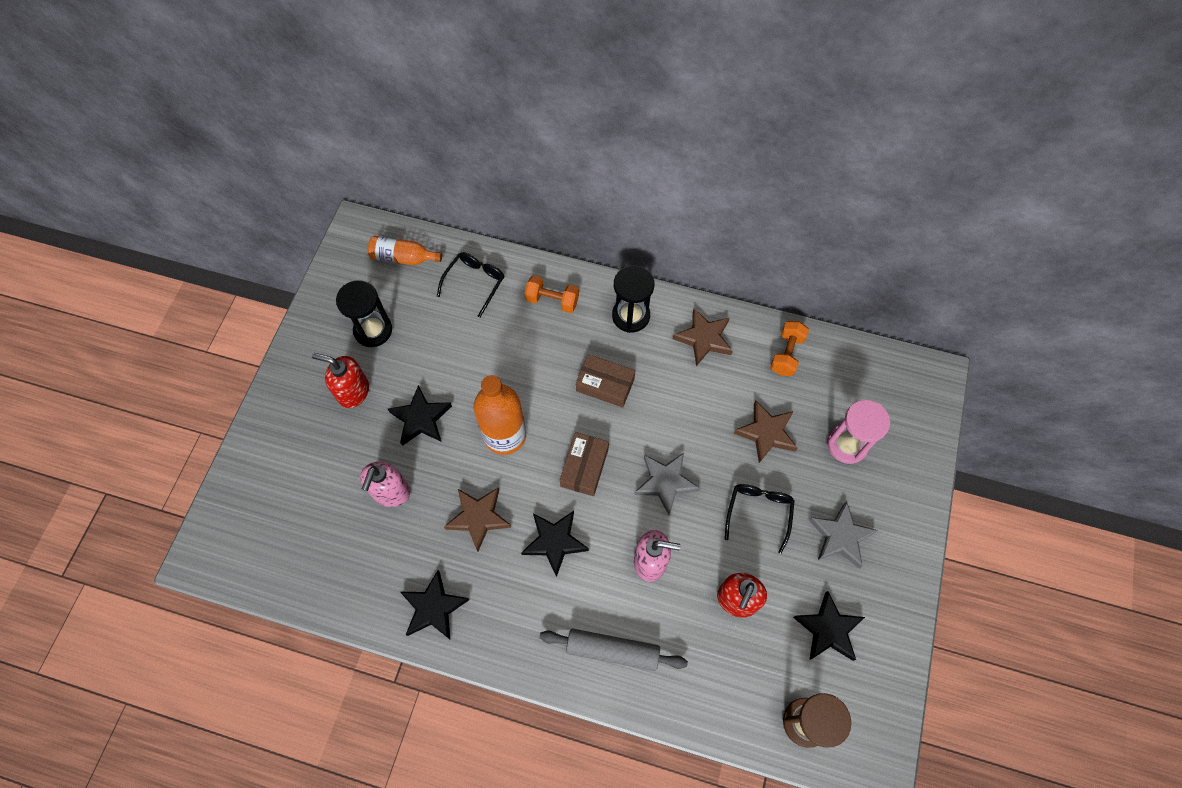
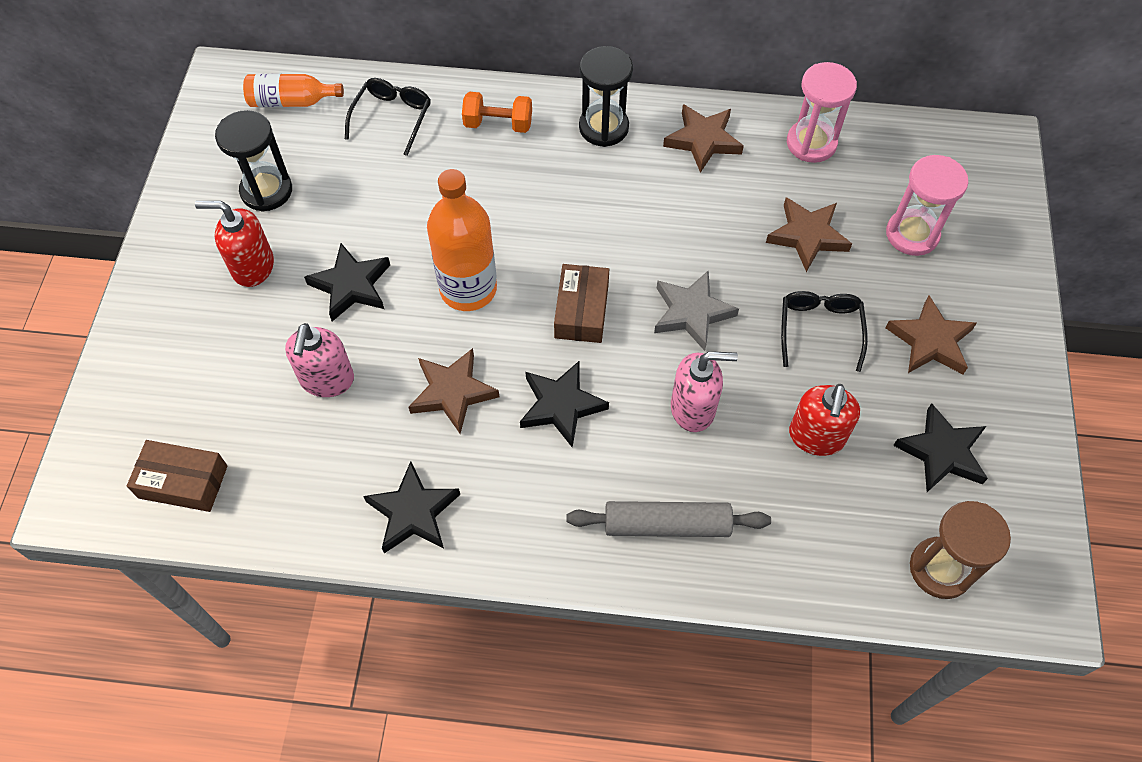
camera: 10 degrees left, 5 degrees down
brown box [576,354,635,408] -> brown box moved to [127,440,228,512]
orange dumbbell [770,321,809,376] -> pink hourglass [787,62,857,163]
grey star [809,501,878,569] -> brown star [886,296,977,374]

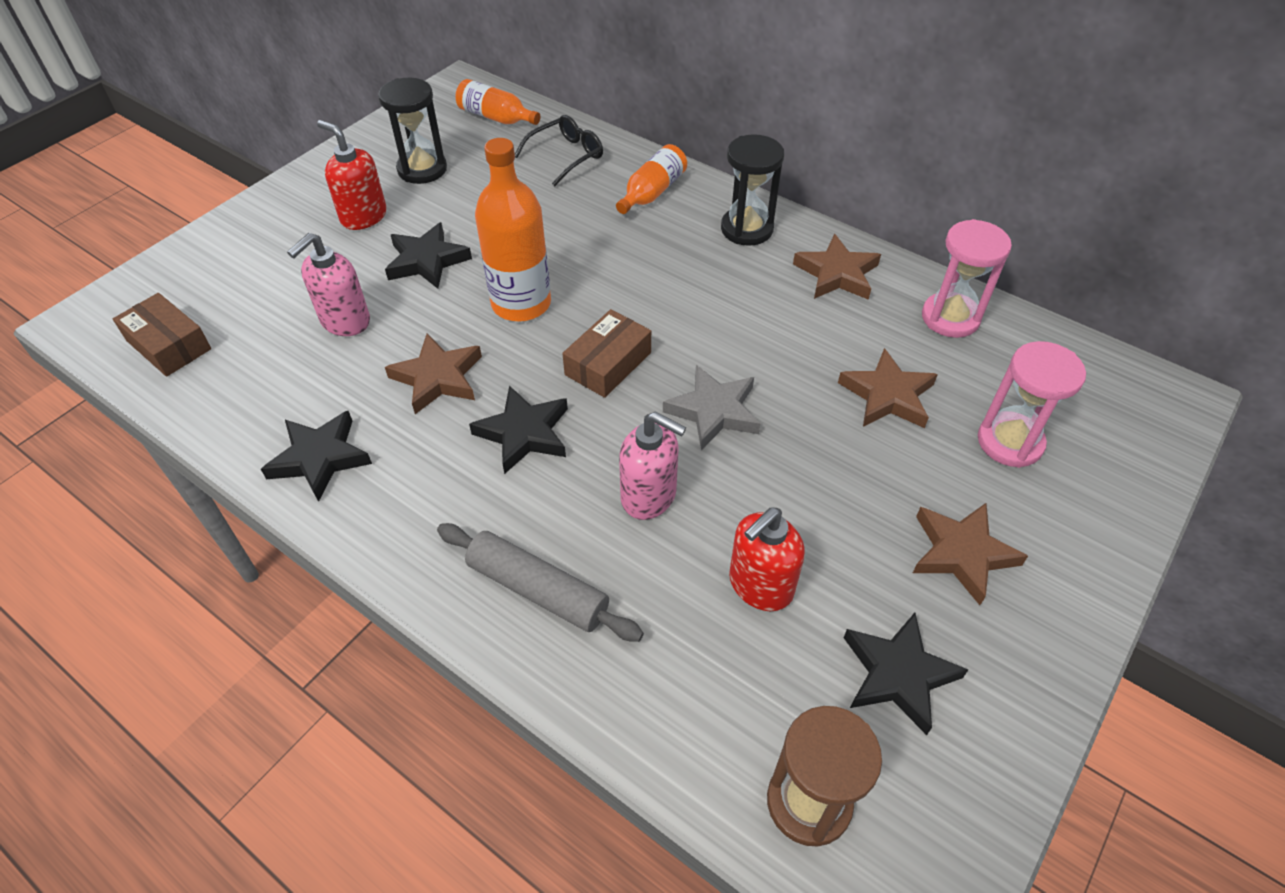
camera: 30 degrees right, 10 degrees down
orange dumbbell [462,92,532,133] -> orange bottle [616,144,687,214]
black glasses [781,291,868,372] -> none

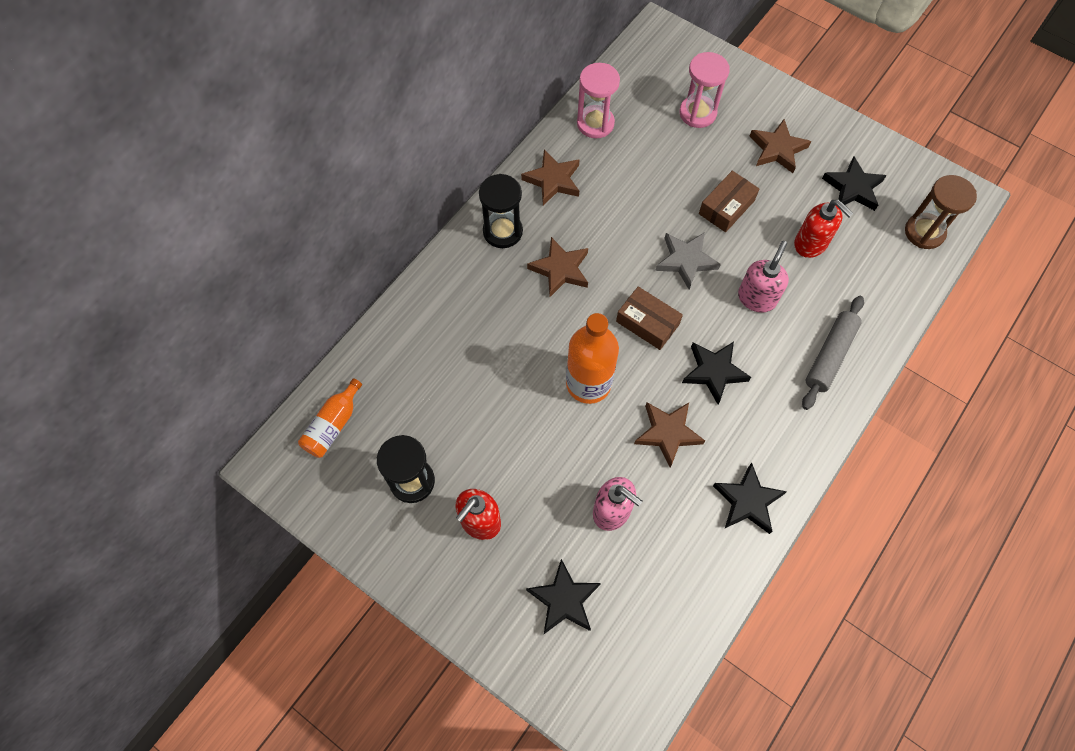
camera: 90 degrees left, 15 degrees up
brown box [113,293,211,377] -> brown box moved to [699,171,759,232]
black star [385,222,472,289] -> black star moved to [526,559,601,634]
black glasses [515,115,603,186] -> none
orange bottle [616,144,687,214] -> none
brown star [838,348,938,428] -> brown star moved to [527,237,588,297]

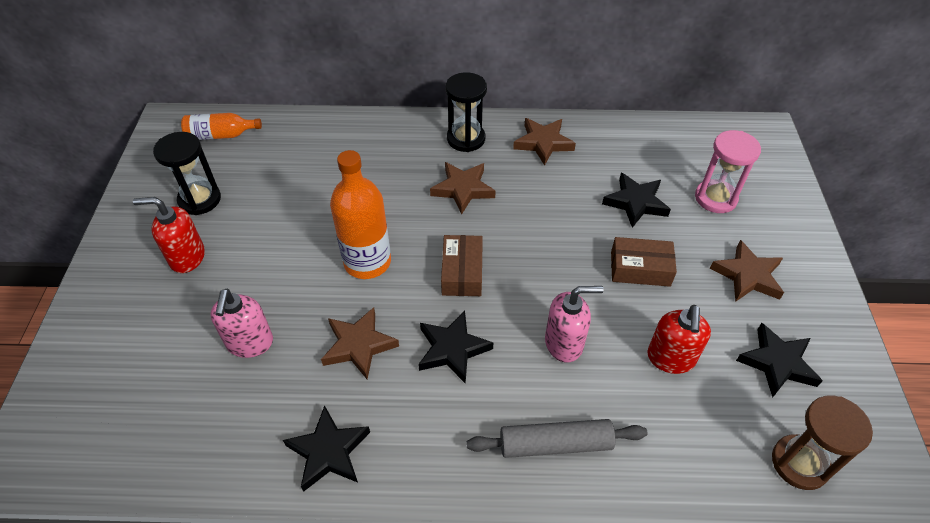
camera: 55 degrees right, 15 degrees down
black star [526,559,601,634] -> black star moved to [602,173,671,228]
pink hourglass [577,63,620,138] -> none
grey star [655,232,721,290] -> none

